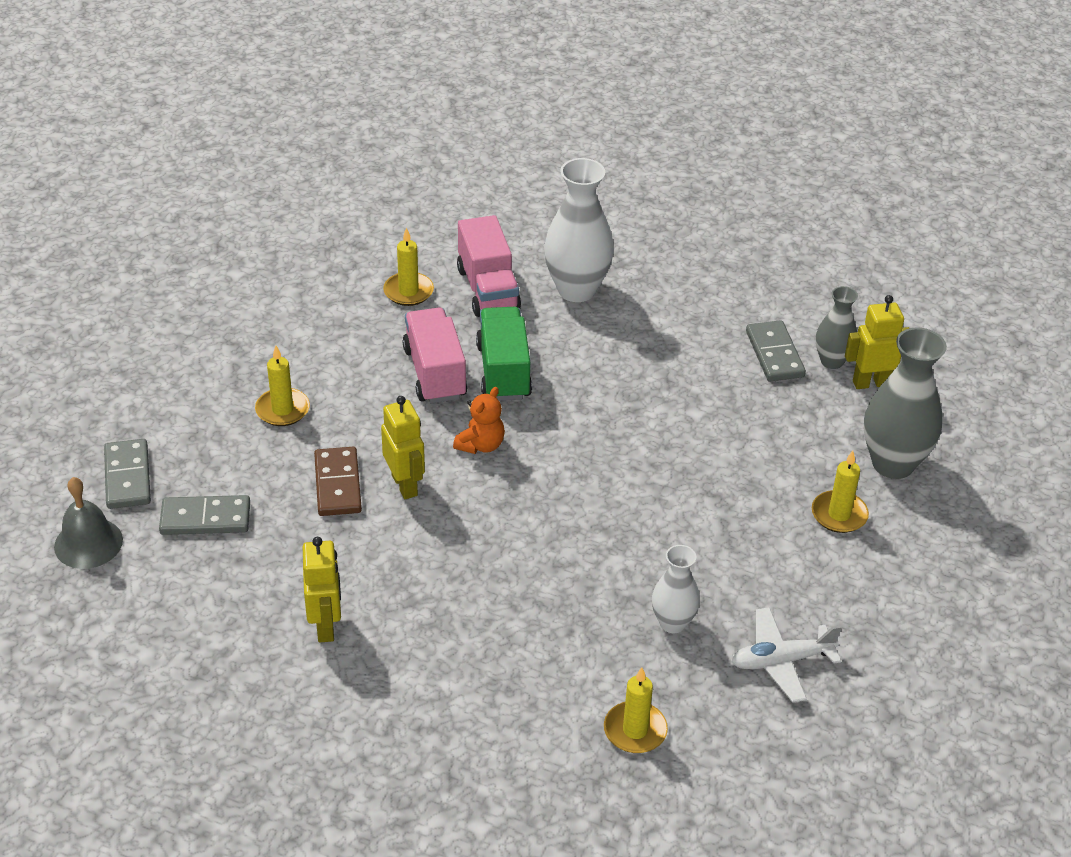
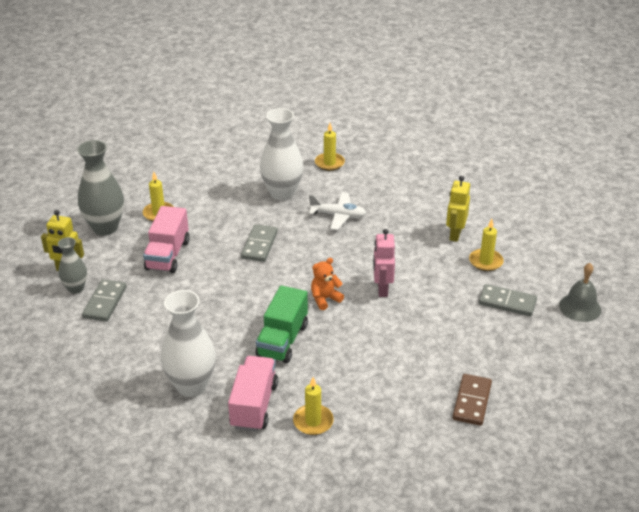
camera: 155 degrees left, 5 degrees down
grey domino [104,439,151,509] -> grey domino moved to [241,224,278,262]
yellow candle [255,346,310,426] -> yellow candle moved to [469,219,504,271]
brown domino [314,447,362,516] -> brown domino moved to [453,374,492,426]
yellow robot [381,396,425,499] -> pink robot [373,229,395,297]
pink truck [403,308,467,403] -> pink truck moved to [143,206,189,273]
white vase [652,545,700,633] -> white vase [260,108,303,201], size x1.74
white plane [731,607,842,703] -> white plane moved to [309,192,366,230]

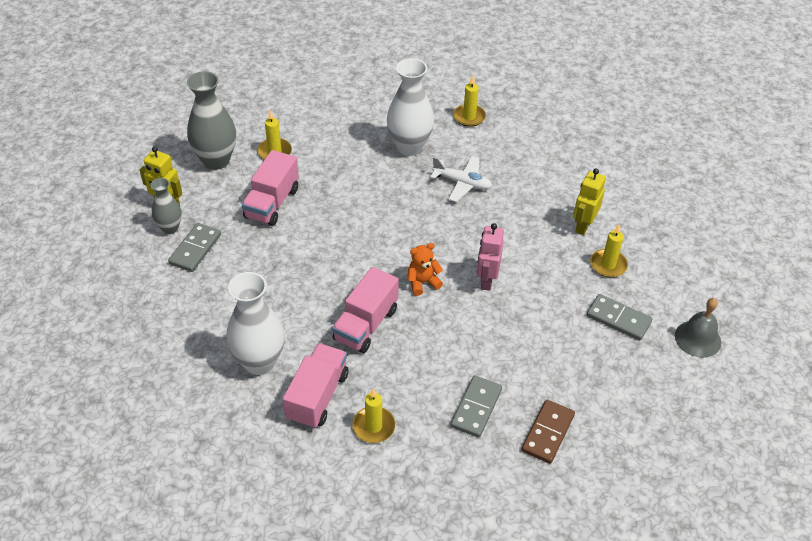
camera: 10 degrees right, 10 degrees up
grey domino [241,224,278,262] -> grey domino moved to [451,375,502,438]
green truck [256,285,308,363] -> pink truck [332,267,399,353]

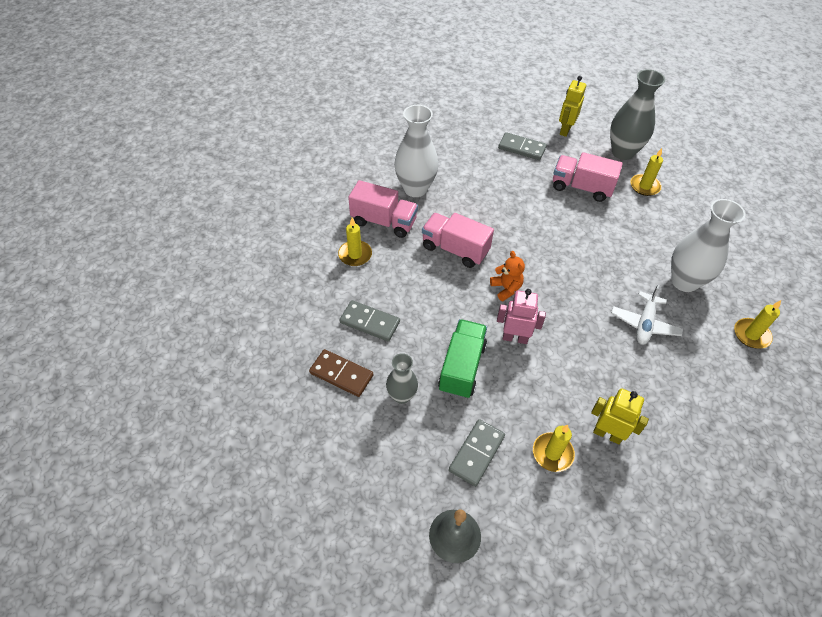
camera: 90 degrees right, 5 degrees up
grey vase [150,178,182,234] -> grey vase moved to [386,353,418,404]
none -> green truck [438,319,487,399]

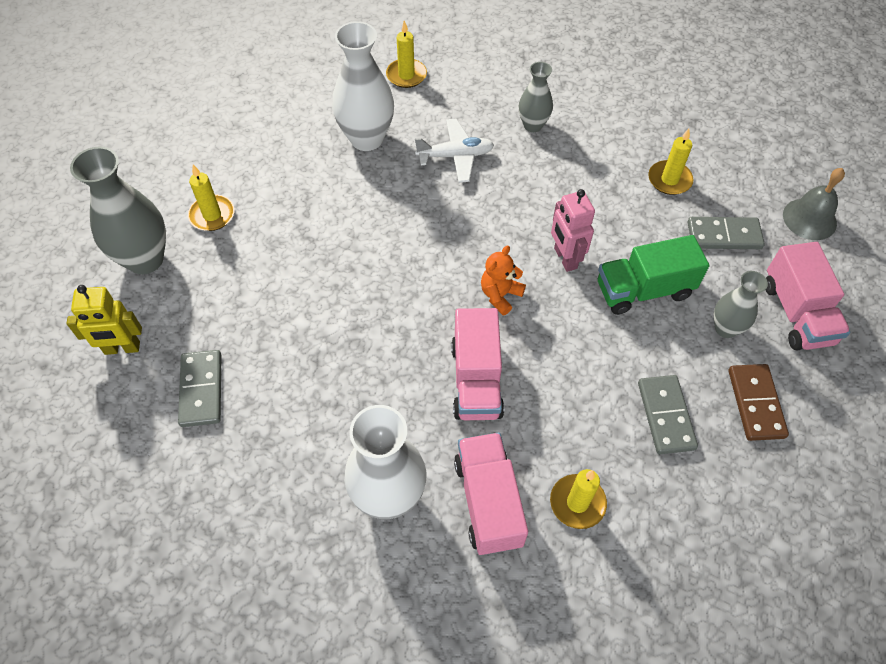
camera: 120 degrees left, 5 degrees up
pink truck [553,152,623,202] -> pink truck moved to [766,242,850,350]
yellow robot [591,388,649,444] -> none
none -> grey vase [519,62,553,132]

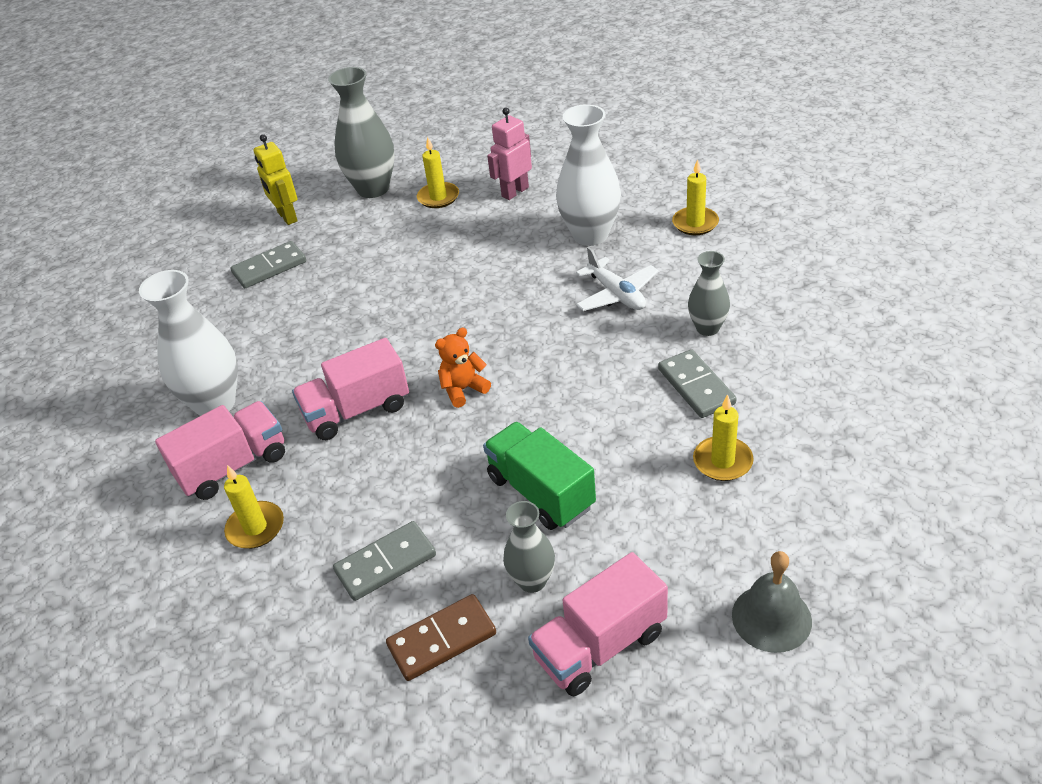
camera: 70 degrees right, 15 degrees down
orange teddy bear [481,245,526,315] -> orange teddy bear turned 45 degrees counterclockwise [435,328,491,408]
pink robot [551,189,595,272] -> pink robot moved to [487,107,532,200]
grey domino [688,217,765,249] -> grey domino moved to [658,349,737,418]

